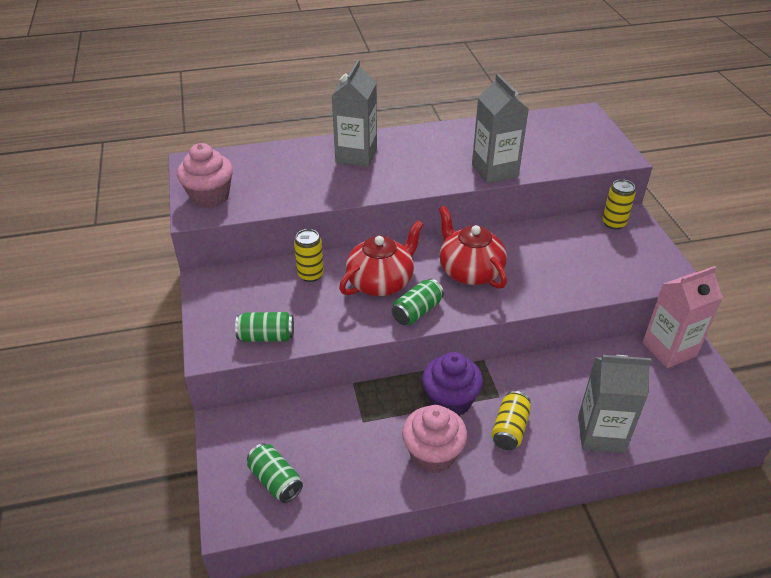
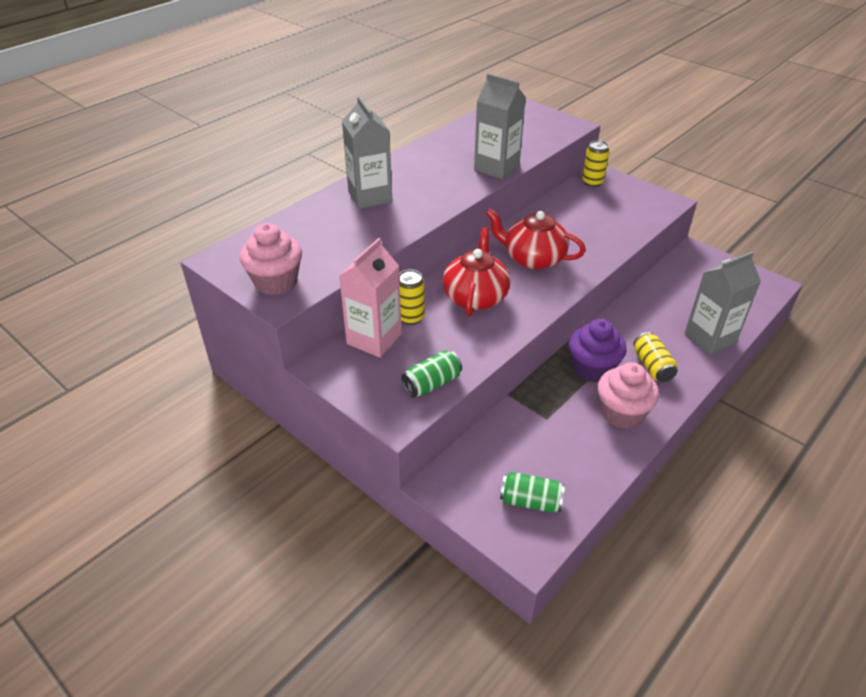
camera: 35 degrees left, 0 degrees up
green can [392,278,444,325] -> none
pink carton [642,266,723,368] -> pink carton moved to [339,238,402,358]

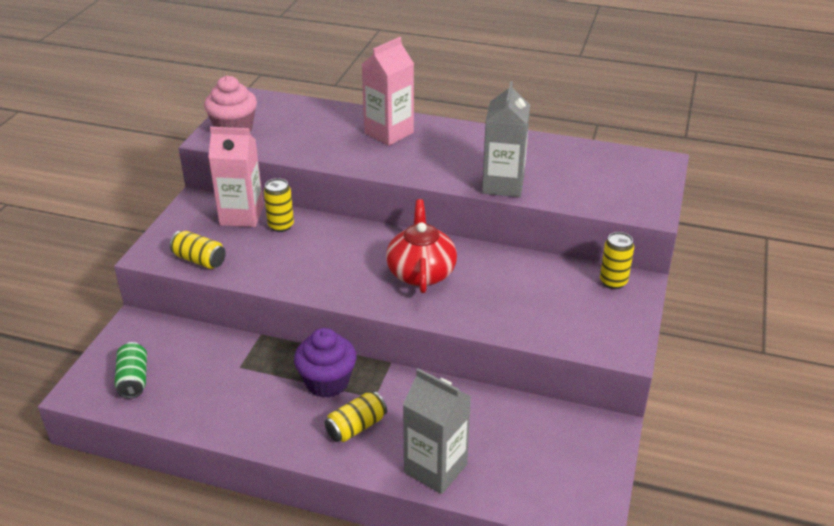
camera: 65 degrees right, 5 degrees down
grey carton [342,96,392,209] -> pink carton [362,37,414,146]
green can [401,350,462,398] -> yellow can [170,231,226,269]
red teapot [443,227,510,317] -> none
pink cupcake [598,362,659,429] -> none

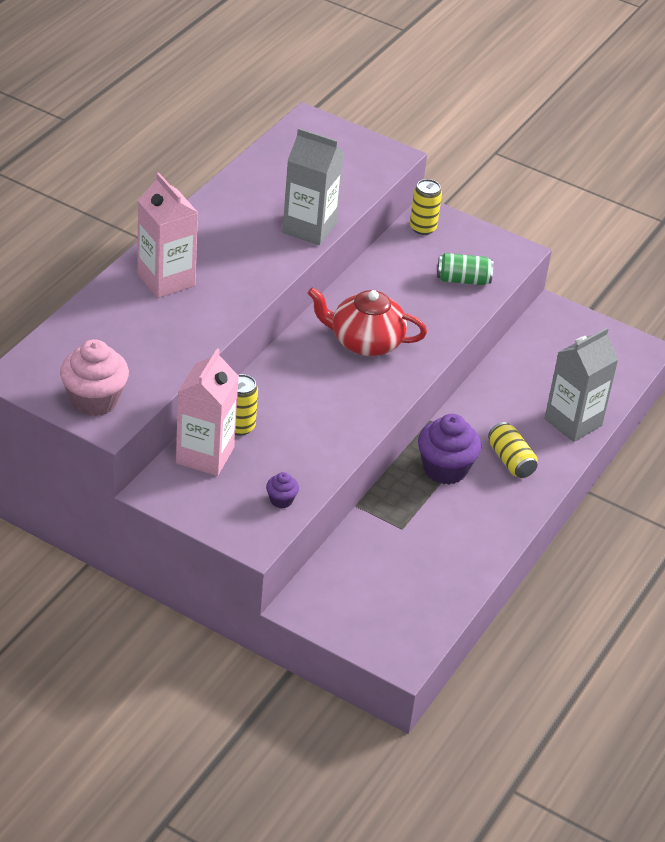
camera: 80 degrees left, 5 degrees up
green can [114,342,147,398] -> green can moved to [437,253,494,285]
yellow can [170,231,226,269] -> purple cupcake [266,472,299,508]

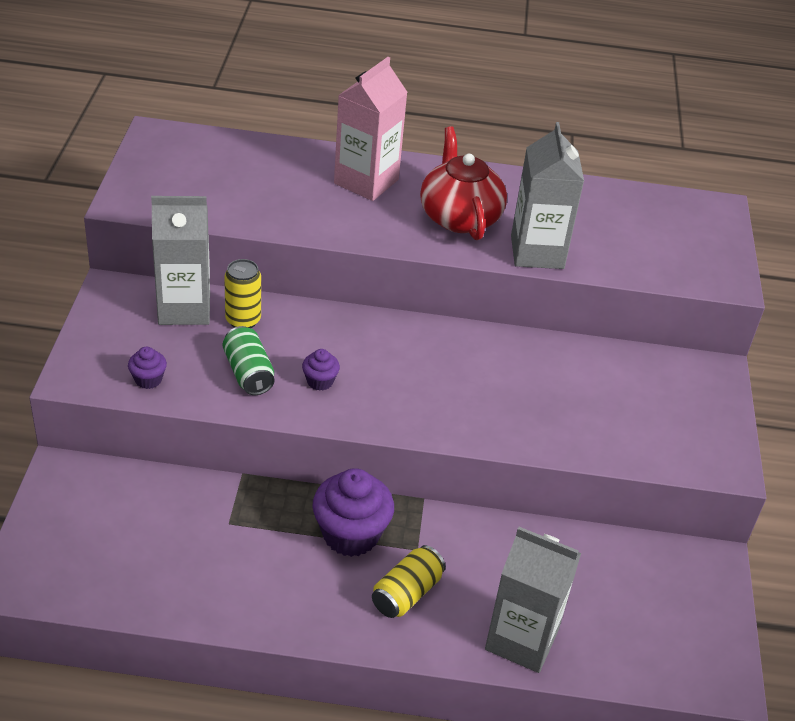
camera: 65 degrees right, 0 degrees up
pink cupcake [60,339,129,417] -> none
pink carton [176,348,239,476] -> grey carton [151,196,210,325]
red teapot [307,287,427,356] -> red teapot moved to [420,126,507,240]
yellow can [410,179,442,235] -> none
green can [437,253,494,285] -> green can moved to [223,326,275,395]
none -> purple cupcake [302,349,340,391]

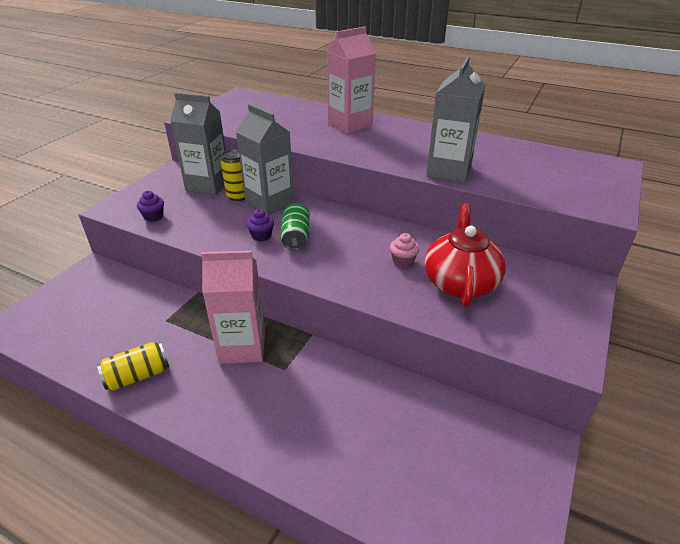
camera: 25 degrees right, 5 degrees down
green can [223,326,275,395] -> green can moved to [280,203,310,250]
purple cupcake [312,468,394,557] -> pink carton [201,251,265,364]
yellow can [372,545,446,618] -> yellow can moved to [97,342,169,391]
red teapot [420,126,507,240] -> red teapot moved to [424,203,506,307]
grey carton [485,527,581,673] -> grey carton moved to [236,104,294,215]
none -> pink cupcake [390,233,419,268]

